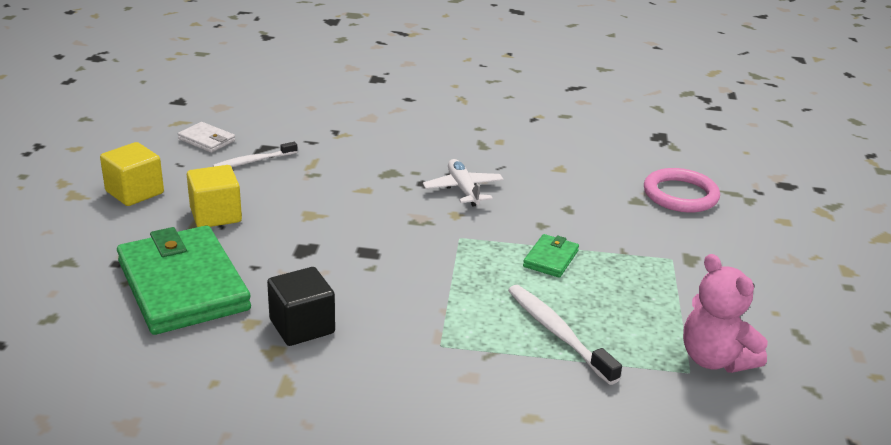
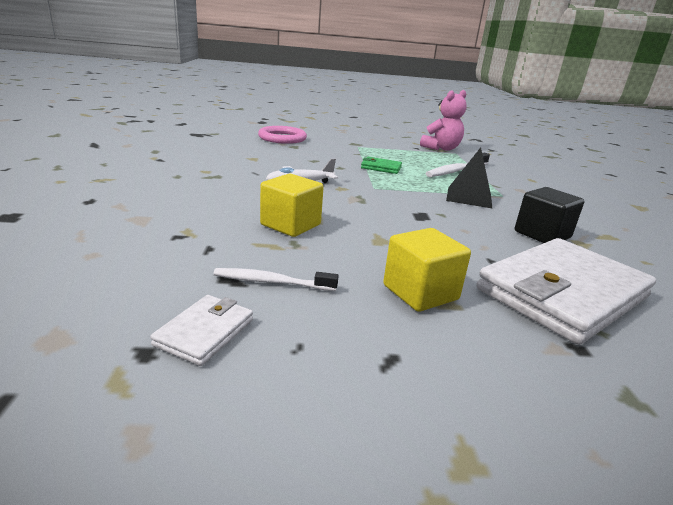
camera: 100 degrees left, 5 degrees down
yellow cube [100,142,164,206] -> yellow cube moved to [260,174,324,237]
green wallet [117,226,251,335] -> white wallet [476,238,656,345]
white toothbrush [213,142,297,167] -> white toothbrush turned 135 degrees clockwise [213,268,339,291]
none -> black pyramid [446,147,493,209]

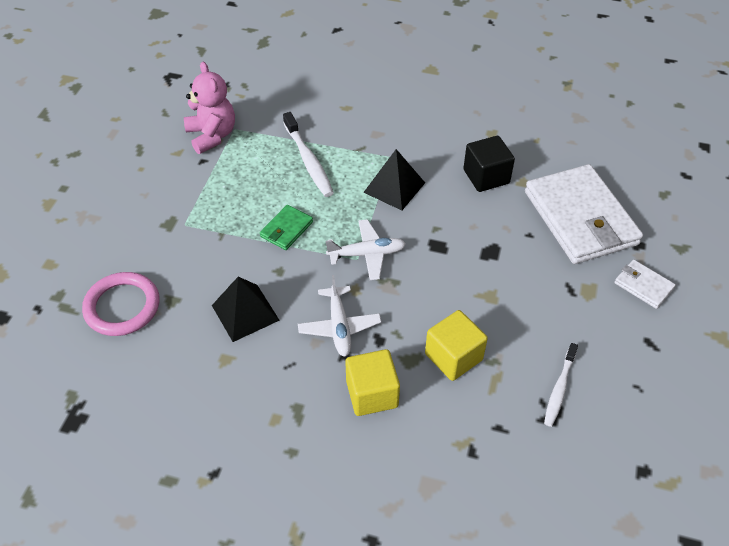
camera: 70 degrees left, 25 degrees up
white wallet [150,295,253,366] -> white wallet moved to [614,260,676,309]
yellow cube [383,228,471,312] -> yellow cube moved to [346,349,400,416]
none -> black pyramid [212,277,280,342]
none -> white plane [326,219,406,280]

